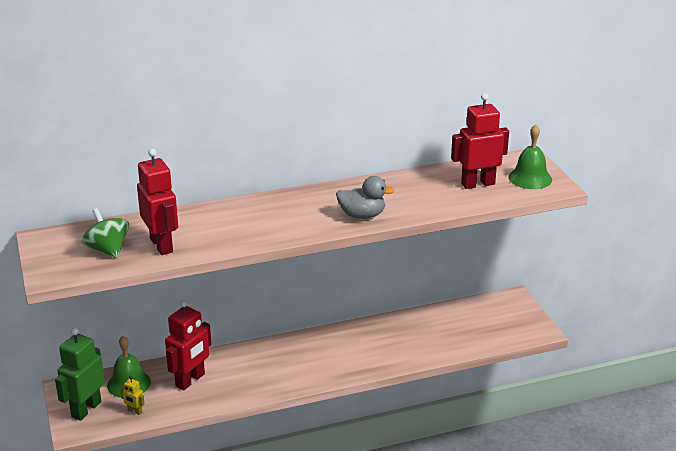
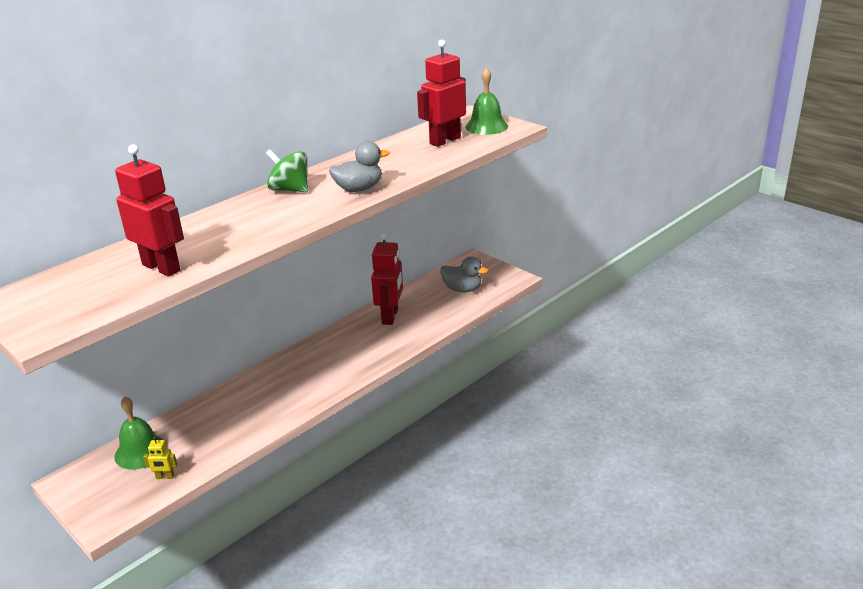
camera: 25 degrees left, 0 degrees up
green robot [55,328,105,421] -> none
green spinning top [82,208,129,258] -> green spinning top moved to [266,149,308,192]
red robot [165,300,211,390] -> red robot moved to [371,233,403,325]
none -> grey duck [440,257,488,292]

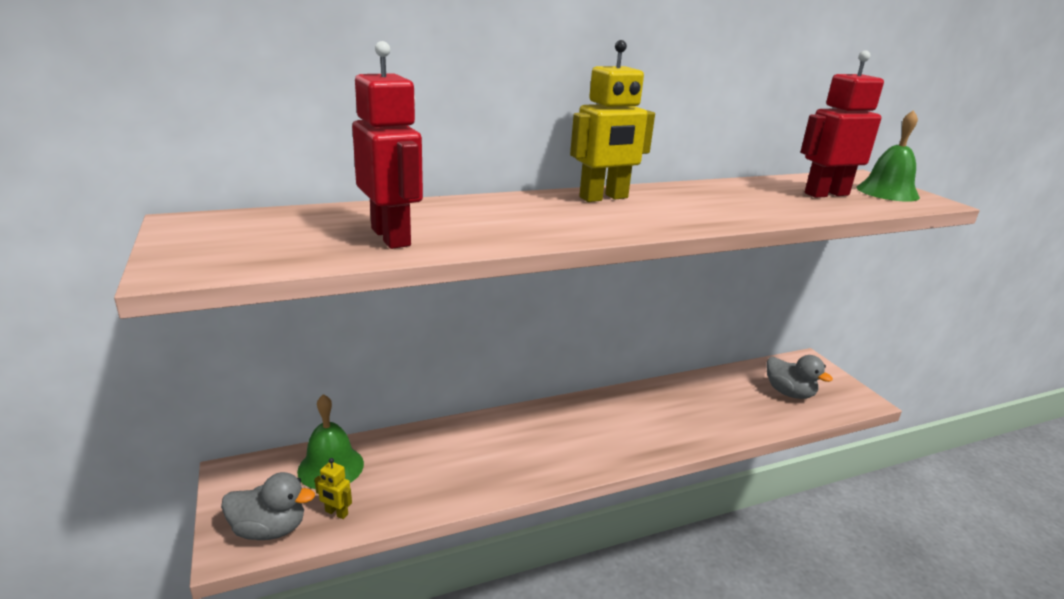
camera: 20 degrees right, 5 degrees down
green spinning top [266,149,308,192] -> yellow robot [570,40,655,202]
grey duck [329,141,389,192] -> grey duck moved to [221,472,315,540]
red robot [371,233,403,325] -> none

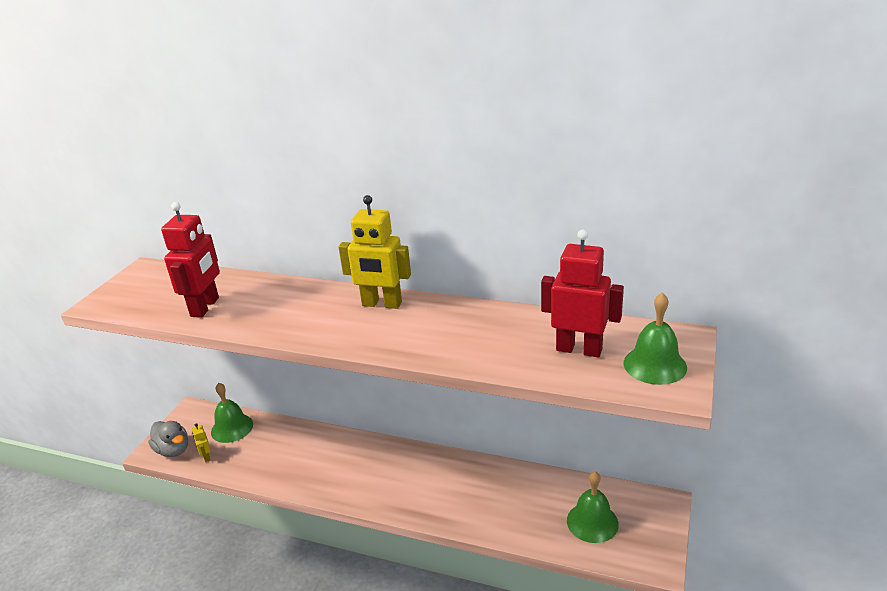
camera: 45 degrees right, 5 degrees up
grey duck [766,355,833,399] -> green bell [567,471,619,543]

